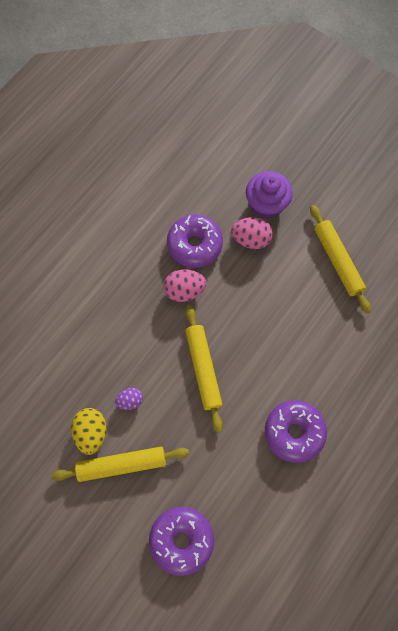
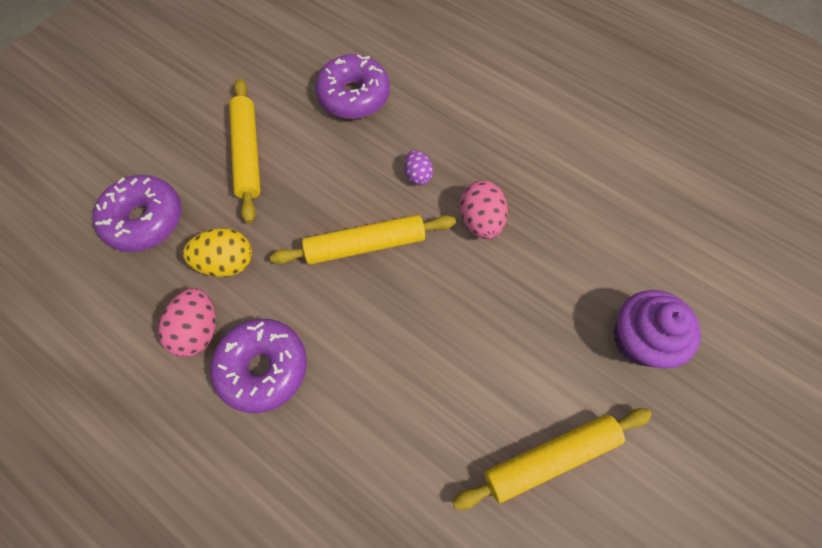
camera: 90 degrees right, 5 degrees down
yellow egg [71,408,106,455] -> yellow egg moved to [183,228,252,277]
purple egg [115,388,143,410] -> purple egg moved to [404,150,434,186]
purple donut [167,214,223,268] -> purple donut moved to [315,54,390,119]
pink egg [231,217,273,249] -> pink egg moved to [158,288,216,357]

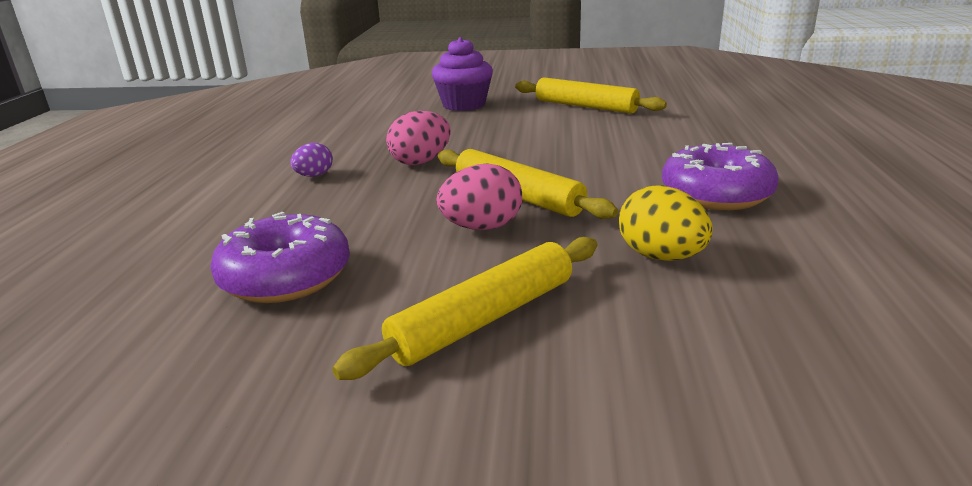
camera: 120 degrees left, 40 degrees down
purple donut [92,175,181,252] -> none
pink egg [158,288,216,357] -> pink egg moved to [436,163,522,230]
purple egg [404,150,434,186] -> purple egg moved to [290,143,333,177]

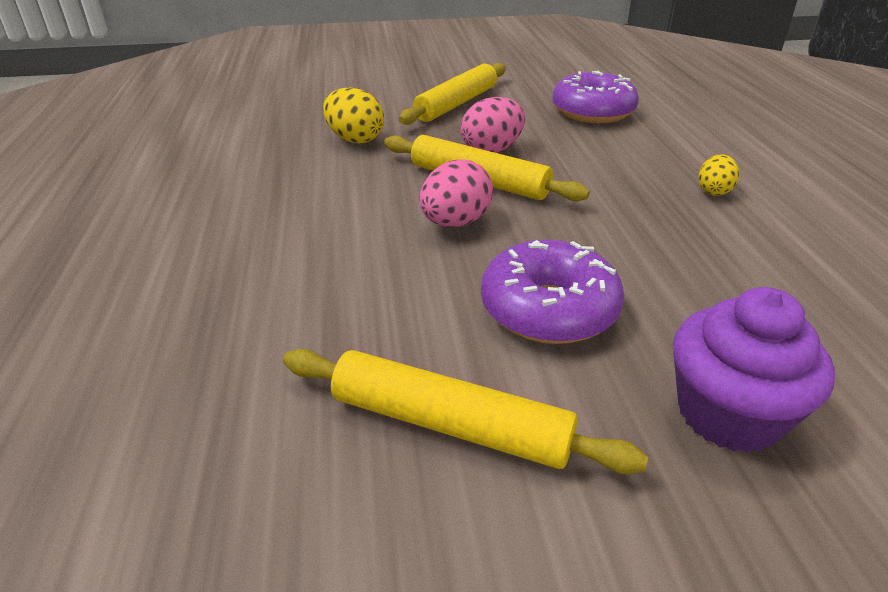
camera: 165 degrees right, 10 degrees up
purple egg [290,143,333,177] -> yellow egg [698,154,739,196]
pink egg [386,111,451,165] -> pink egg moved to [419,159,493,227]
purple donut [662,143,778,210] -> purple donut moved to [481,240,624,344]

